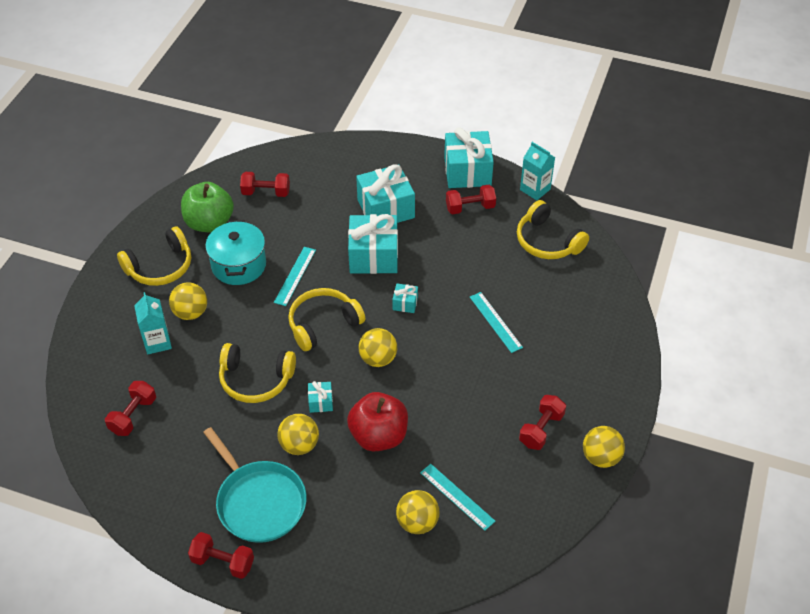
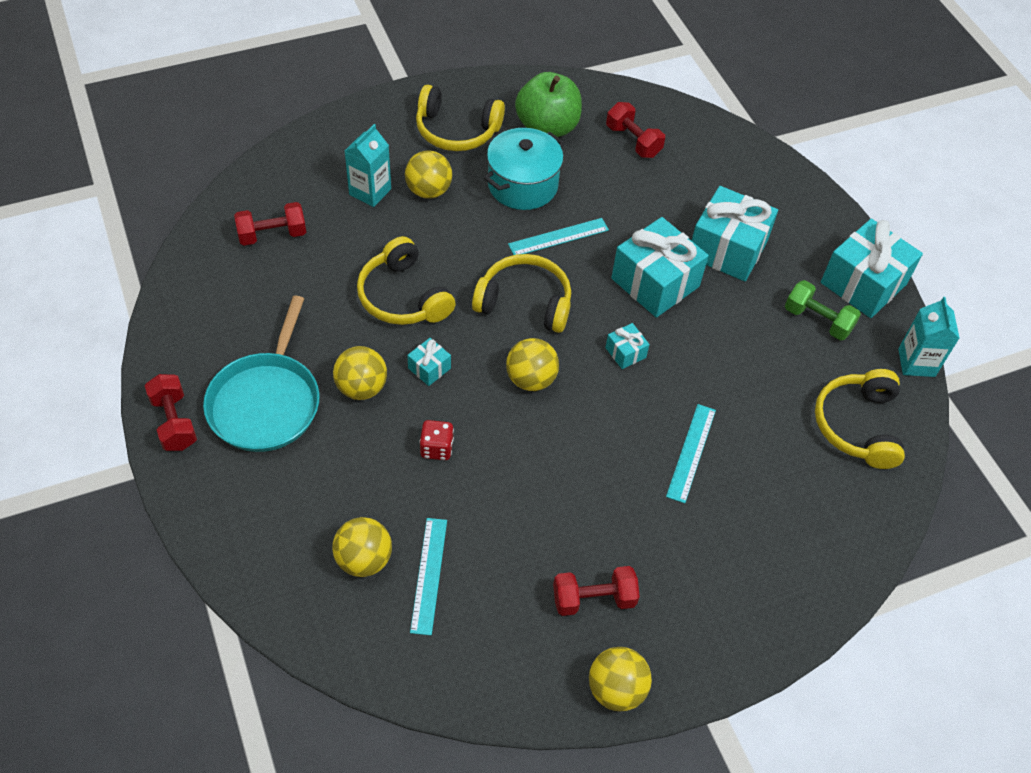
camera: 45 degrees right, 5 degrees up
red apple [347,392,408,451] -> red dice [419,420,454,460]
red dumbbell [446,185,496,214] -> green dumbbell [785,280,861,340]

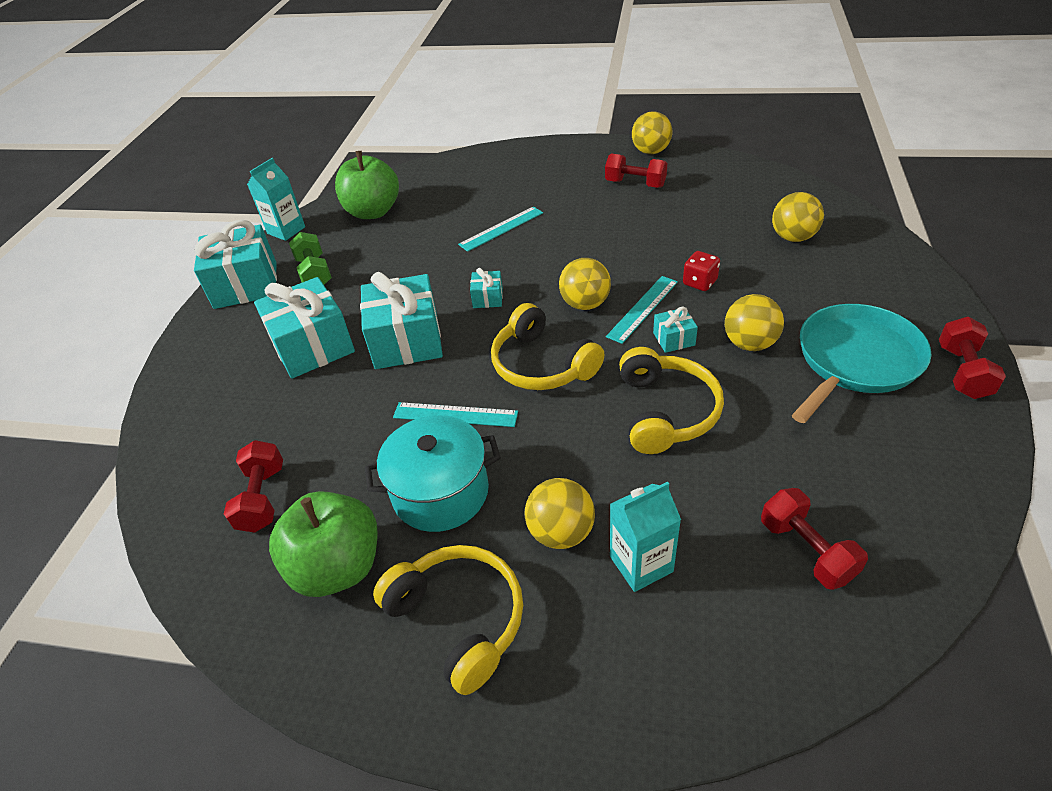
camera: 140 degrees left, 10 degrees down
red dumbbell [234,202,306,246] -> red dumbbell turned 45 degrees clockwise [761,488,868,590]
turquoise ruler [410,518,447,635] -> turquoise ruler moved to [606,276,678,344]
yellow headphones [815,369,905,469] -> green apple [335,151,399,219]

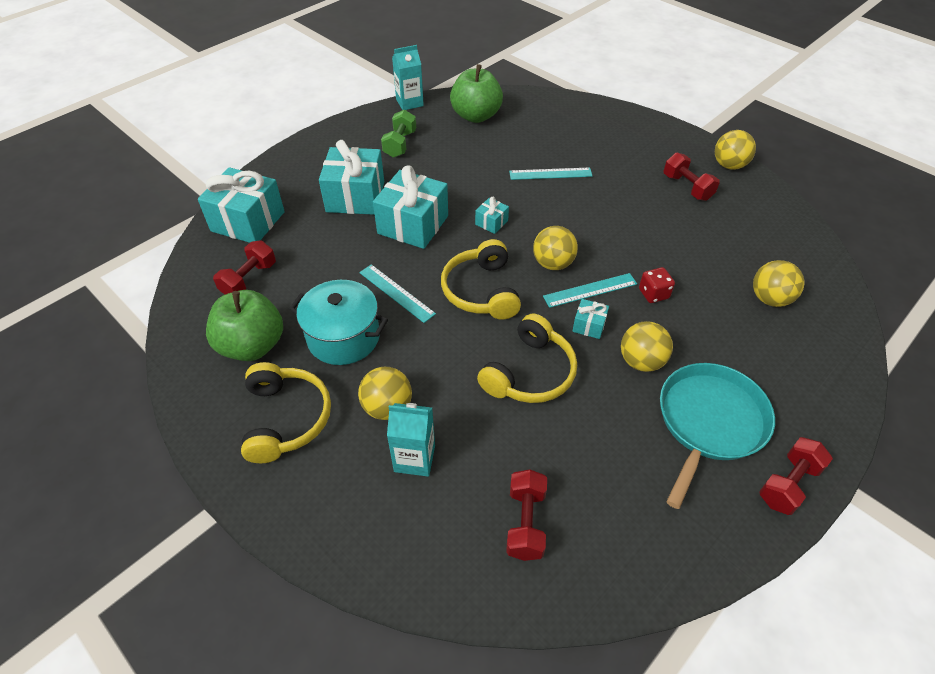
camera: 30 degrees right, 5 degrees up
turquoise gift [194,220,277,309] -> turquoise gift moved to [198,167,285,243]
turquoise pan [792,304,932,423] -> turquoise pan turned 45 degrees counterclockwise [660,363,775,509]

